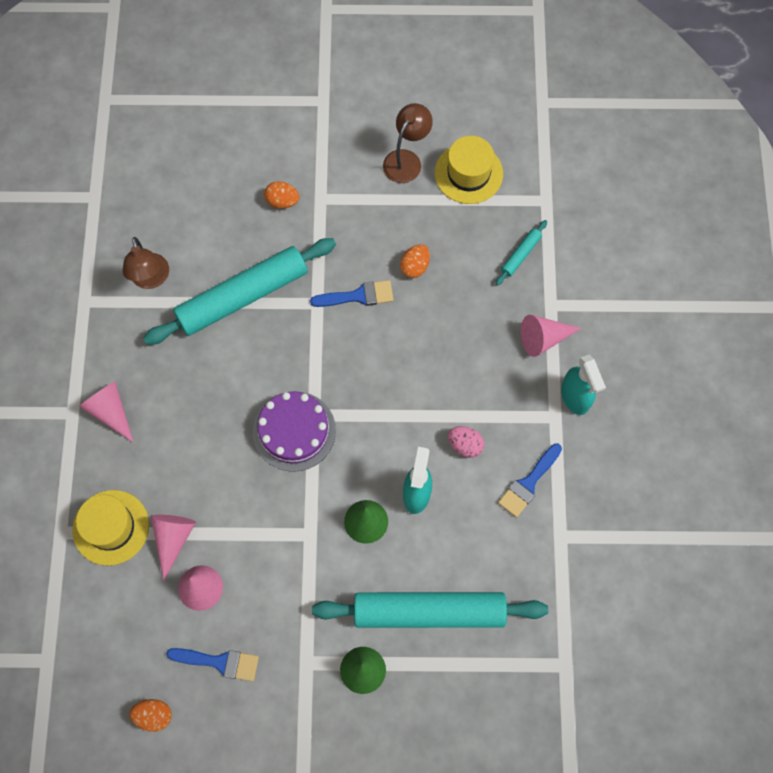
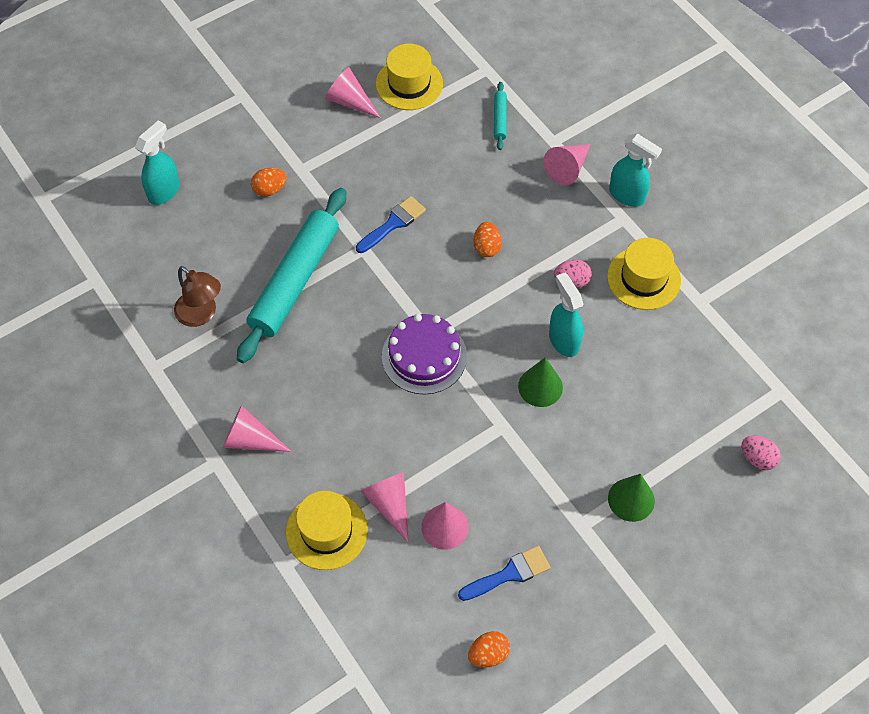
camera: 35 degrees left, 10 degrees down
turquoise rolling pin [312,592,548,628] -> none
brown lamp [383,103,433,183] -> pink cone [325,67,381,118]
orange egg [400,244,430,278] -> orange egg moved to [474,222,502,257]
blue brush [498,443,562,517] -> yellow hat [607,238,681,310]
none -> turquoise spray bottle [135,120,180,205]
none -> pink egg [742,436,781,470]

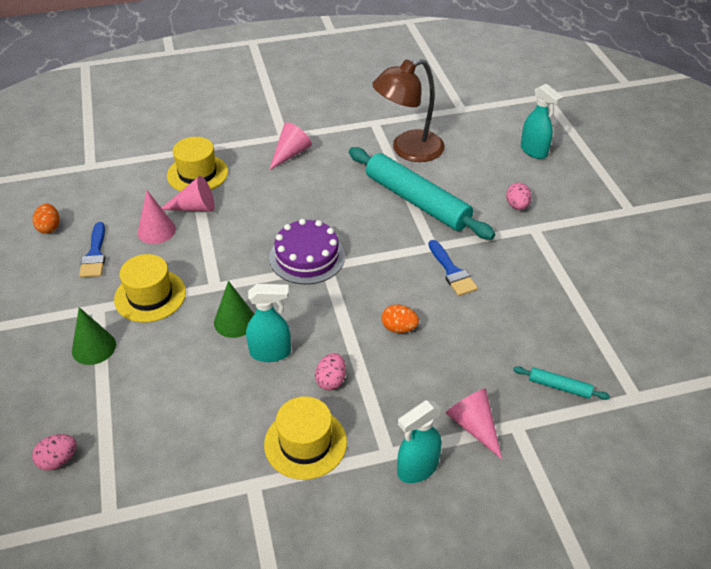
camera: 110 degrees right, 15 degrees down
brown lamp [174,266,221,327] -> brown lamp [372,59,445,162], size x1.58
orange egg [251,168,287,196] -> pink egg [506,183,531,210]
pink cone [325,67,381,118] -> none
yellow hat [376,44,443,110] -> yellow hat moved to [114,254,186,323]

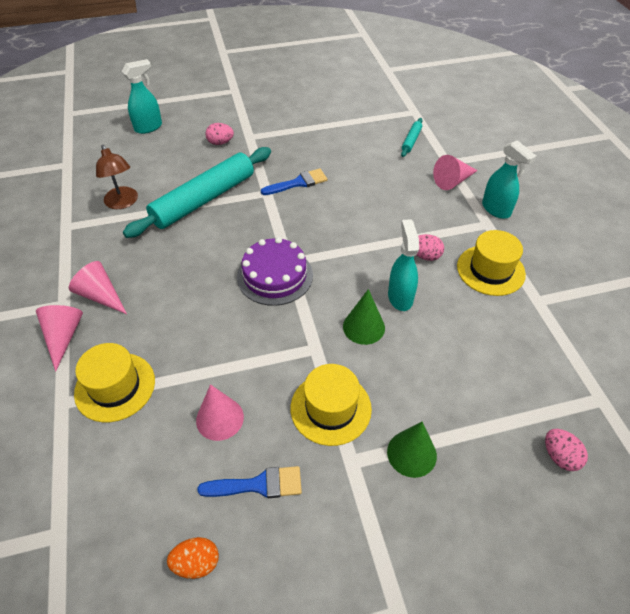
camera: 90 degrees left, 5 degrees up
pink cone [162,176,215,212] -> pink cone moved to [36,305,83,372]
brown lamp [372,59,445,162] -> brown lamp [96,145,138,209], size x0.63
orange egg [381,304,419,333] -> none

